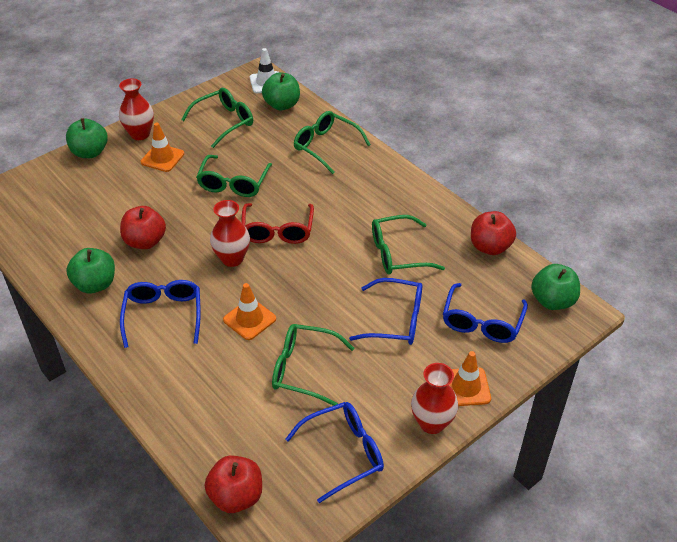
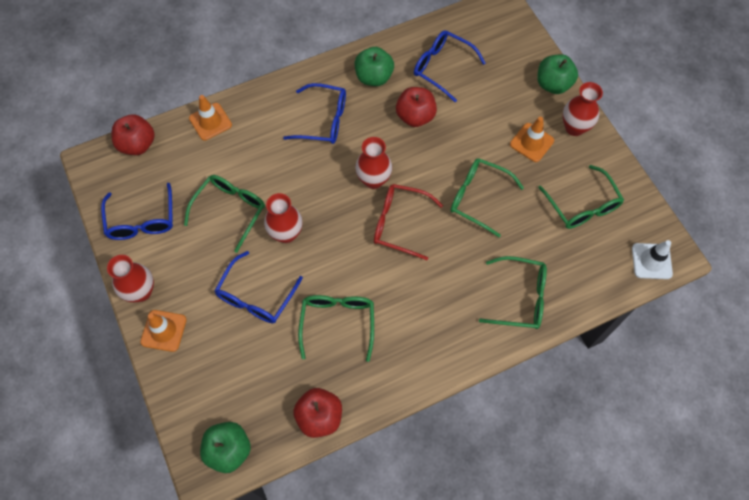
camera: 105 degrees right, 20 degrees up
orange traffic cone [223,283,276,340] -> orange traffic cone moved to [189,95,232,141]
green apple [262,72,300,110] -> none
green glasses [294,111,371,174] -> green glasses turned 45 degrees clockwise [479,256,547,329]
blue glasses [443,283,528,343] -> blue glasses moved to [414,30,486,102]
none -> red vase [264,193,303,243]

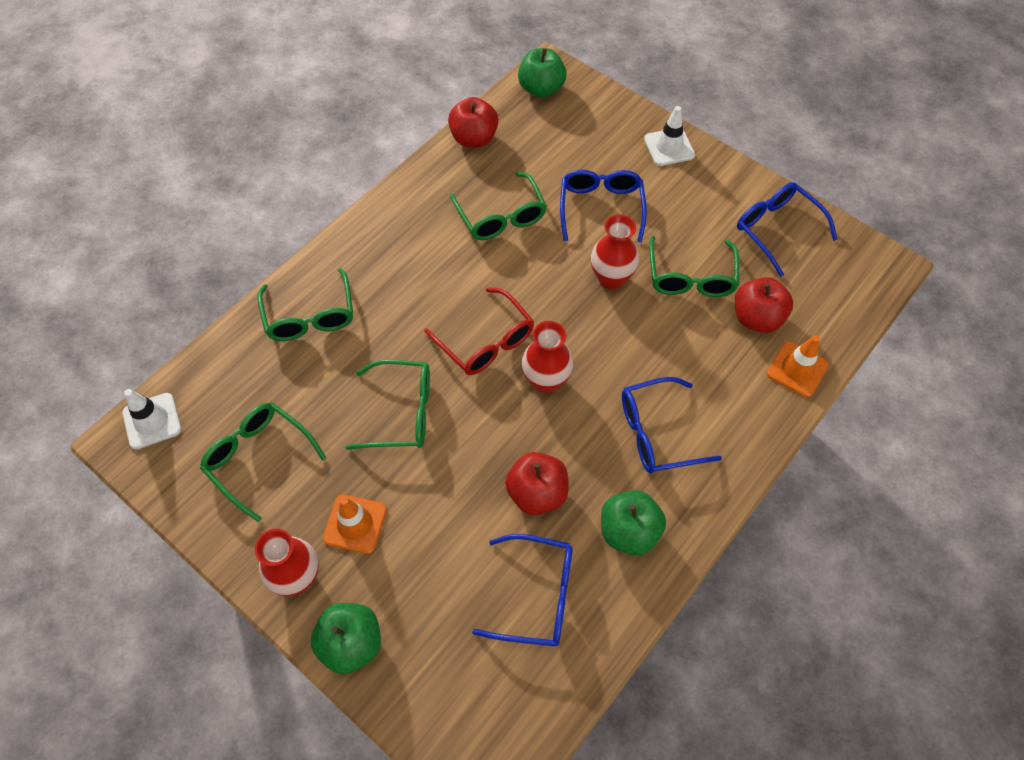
camera: 155 degrees right, 5 degrees down
red vase [107,255,154,302] -> none
red apple [112,114,155,155] -> red apple moved to [735,277,793,333]
orange traffic cone [140,310,187,352] -> white traffic cone [644,106,695,166]
red glasses [374,184,443,260] -> red glasses turned 60 degrees clockwise [424,288,534,375]
green glasses [479,256,547,329] -> green glasses turned 90 degrees counterclockwise [257,268,353,341]

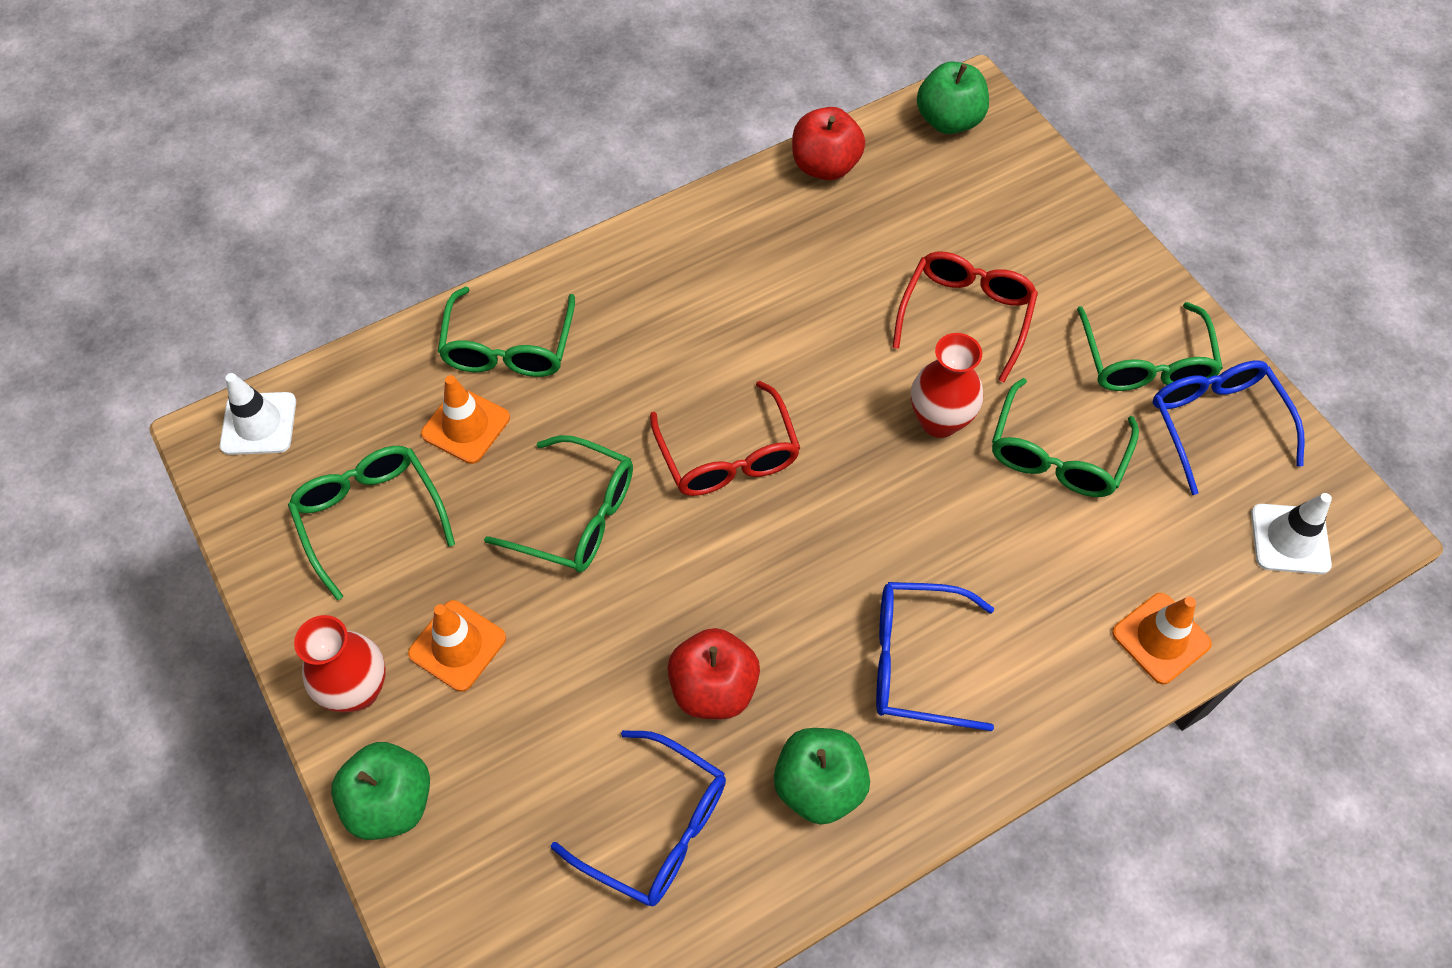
camera: 20 degrees right, 0 degrees up
green glasses [450,172,547,240] -> green glasses moved to [1077,302,1223,391]
red vase [522,321,573,393] -> none
blue glasses [560,170,647,243] -> red glasses [892,252,1038,382]
white traffic cone [644,106,695,166] -> white traffic cone moved to [1251,493,1332,574]
red apple [735,277,793,333] -> none
none -> orange traffic cone [421,375,510,464]

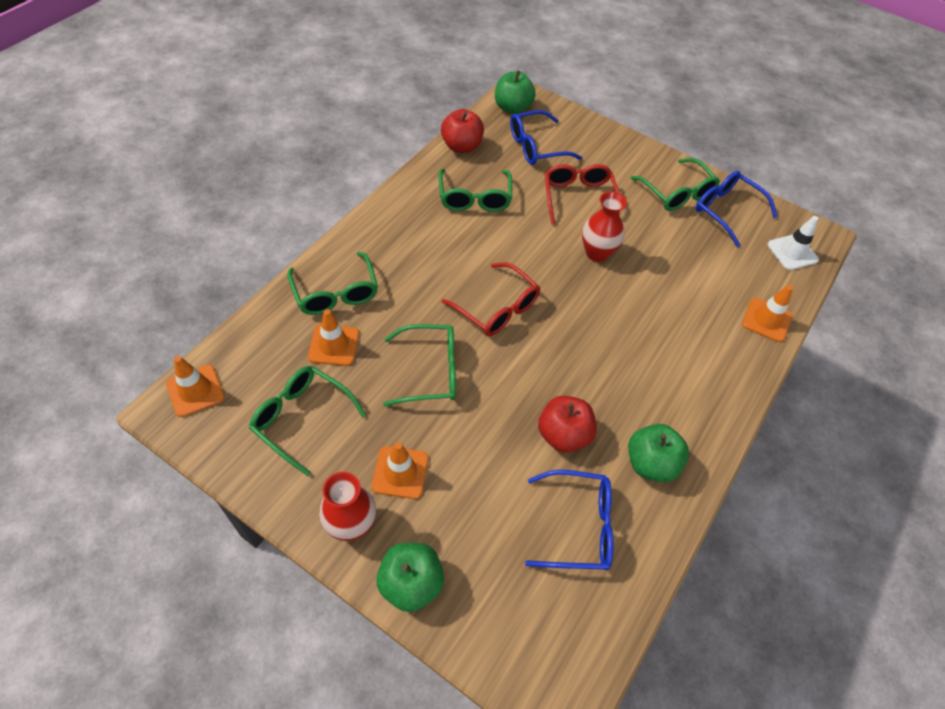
camera: 30 degrees left, 5 degrees down
white traffic cone [220,373,296,455] -> orange traffic cone [166,356,225,417]
blue glasses [876,582,994,731] -> blue glasses moved to [510,110,582,165]
green glasses [992,378,1139,497] -> green glasses moved to [438,169,512,212]

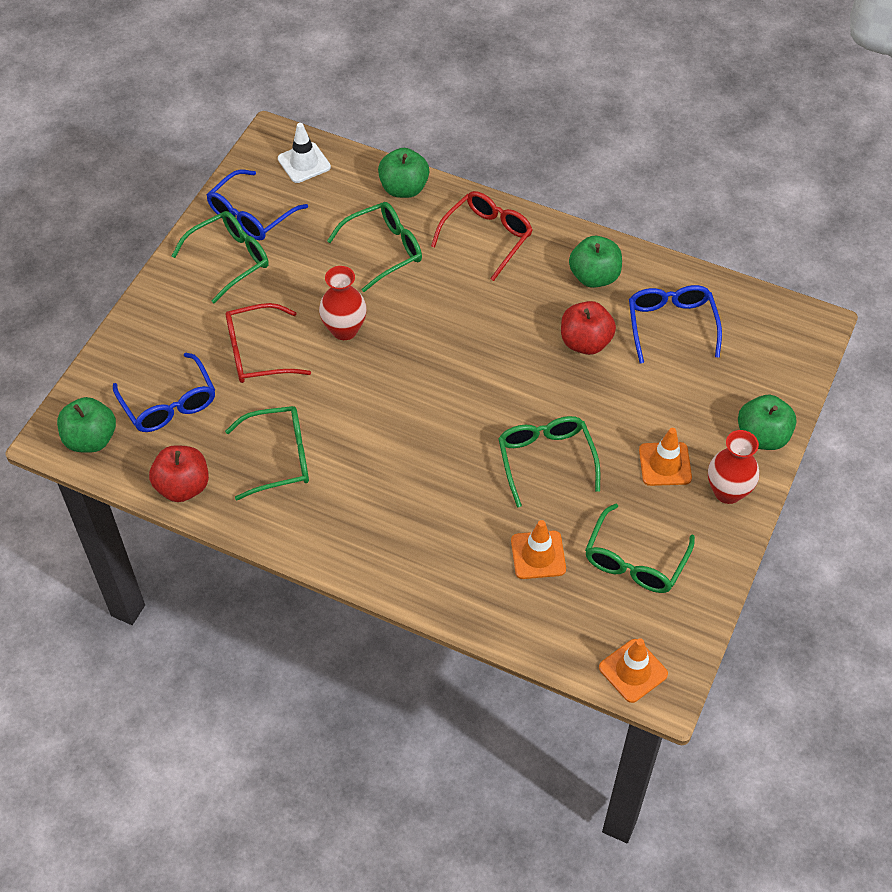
camera: 95 degrees left, 0 degrees up
green glasses [287,252,378,315] -> green glasses moved to [327,202,422,292]
red glasses [442,262,541,336] -> red glasses moved to [431,191,533,281]
orange traffic cone [742,285,793,342] -> green apple [378,148,429,198]

